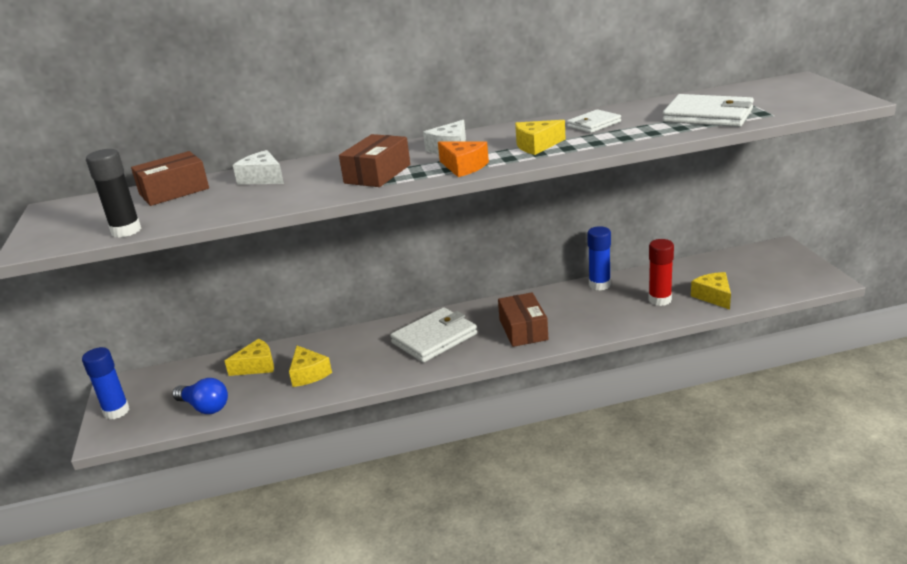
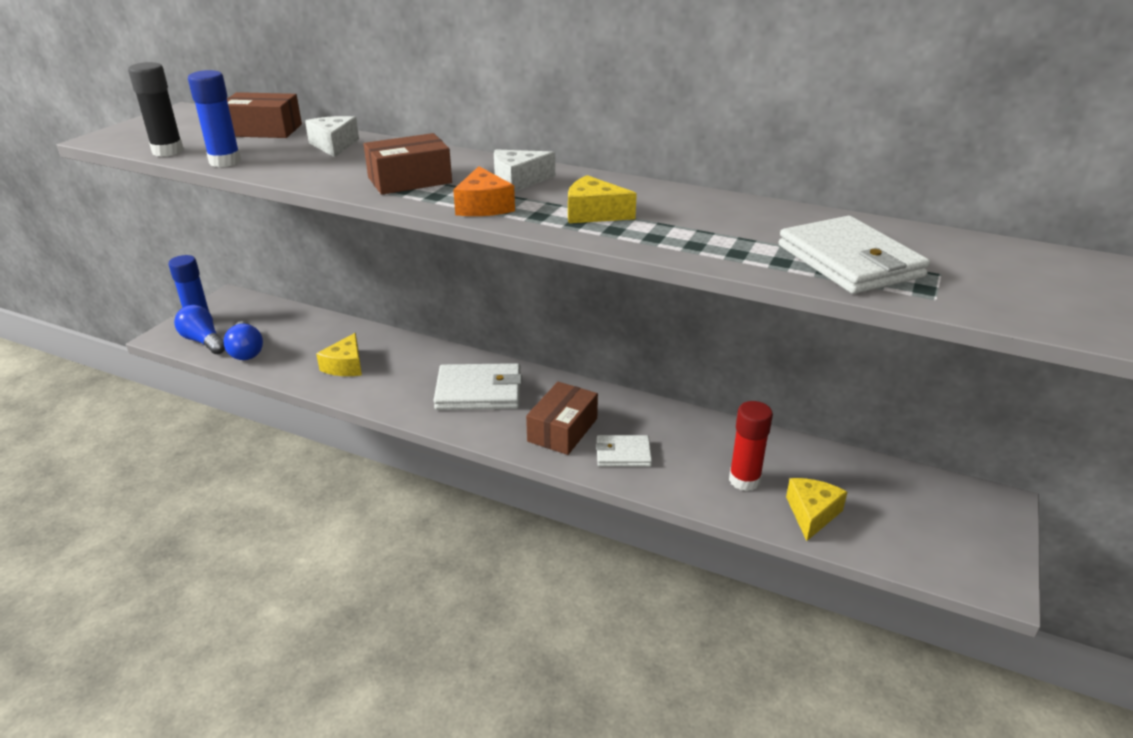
camera: 35 degrees right, 5 degrees up
yellow cheese [225,339,274,376] -> none
white wallet [567,109,621,133] -> white wallet moved to [596,435,652,467]
blue glue stick [587,226,611,291] -> blue glue stick moved to [188,70,241,167]
none -> blue light bulb [174,305,225,354]

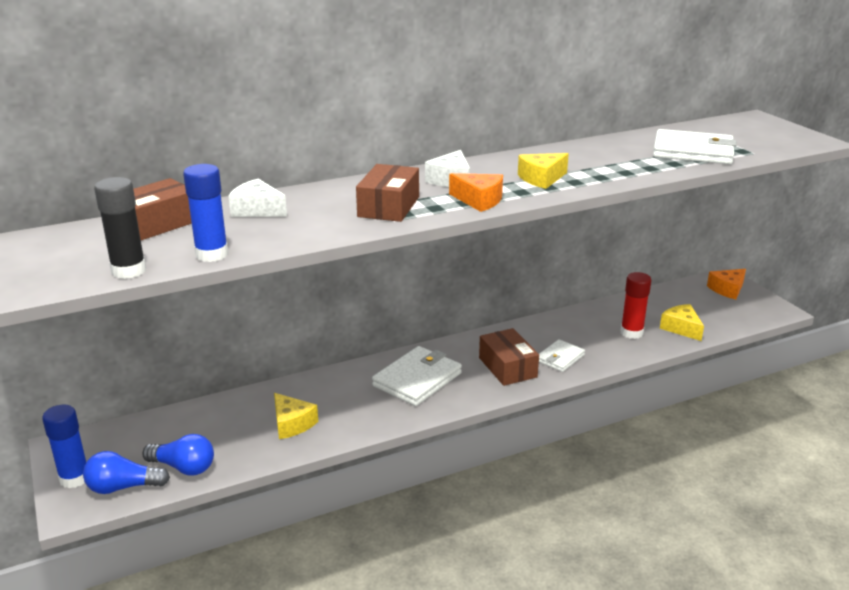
camera: 50 degrees left, 5 degrees down
none -> orange cheese [707,269,746,300]

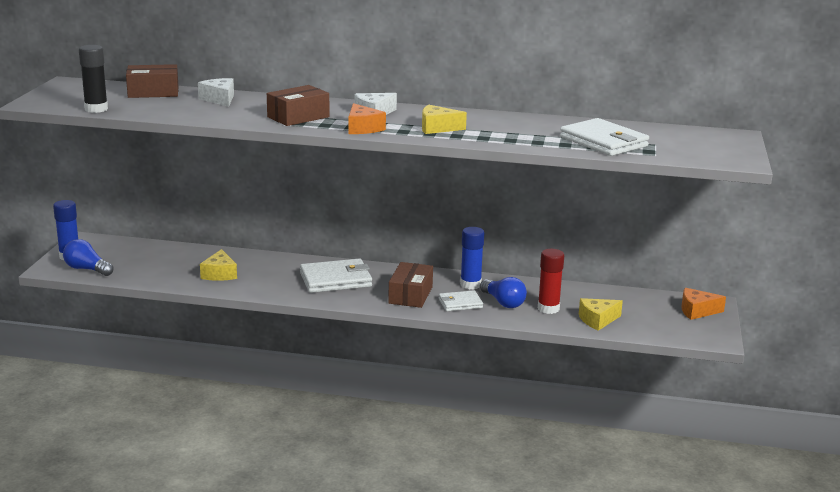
camera: 35 degrees right, 5 degrees down
blue light bulb [143,434,214,476] -> blue light bulb moved to [480,277,527,308]
blue glue stick [183,164,228,262] -> blue glue stick moved to [460,227,484,290]
yellow cheese [660,304,704,341] -> yellow cheese turned 120 degrees counterclockwise [579,298,623,331]

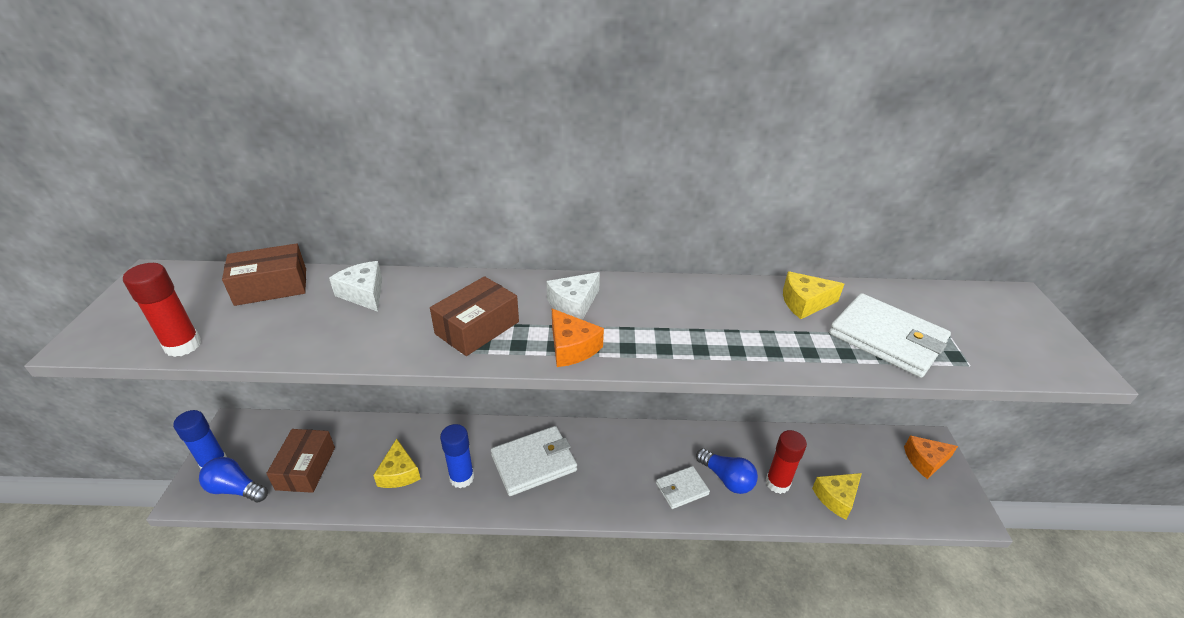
camera: 10 degrees left, 15 degrees up
black glue stick [79,45,108,113] -> red glue stick [123,263,201,357]
brown box [388,262,433,308] -> brown box moved to [266,429,335,493]
yellow cheese [422,105,467,134] -> yellow cheese moved to [783,271,844,319]
blue glue stick [460,227,484,290] -> blue glue stick moved to [440,424,474,488]

